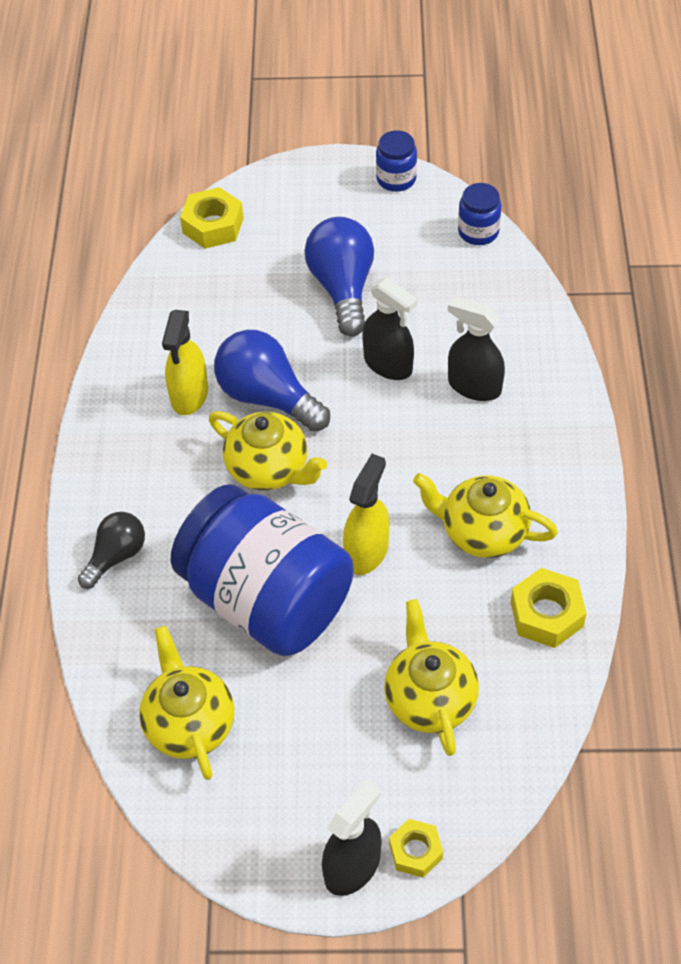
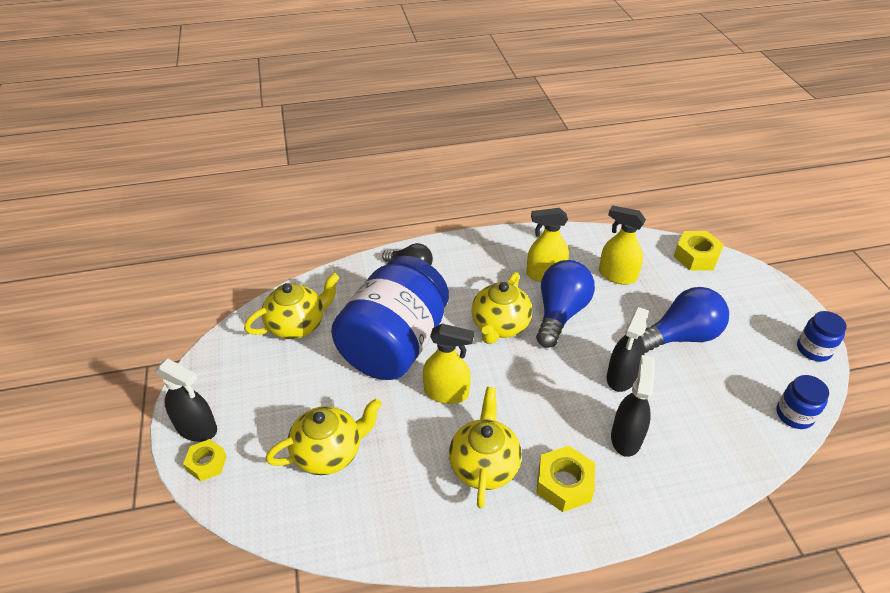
camera: 75 degrees right, 10 degrees down
yellow nut [511,568,587,648] -> yellow nut moved to [536,446,595,512]
none -> yellow spray bottle [599,205,646,285]

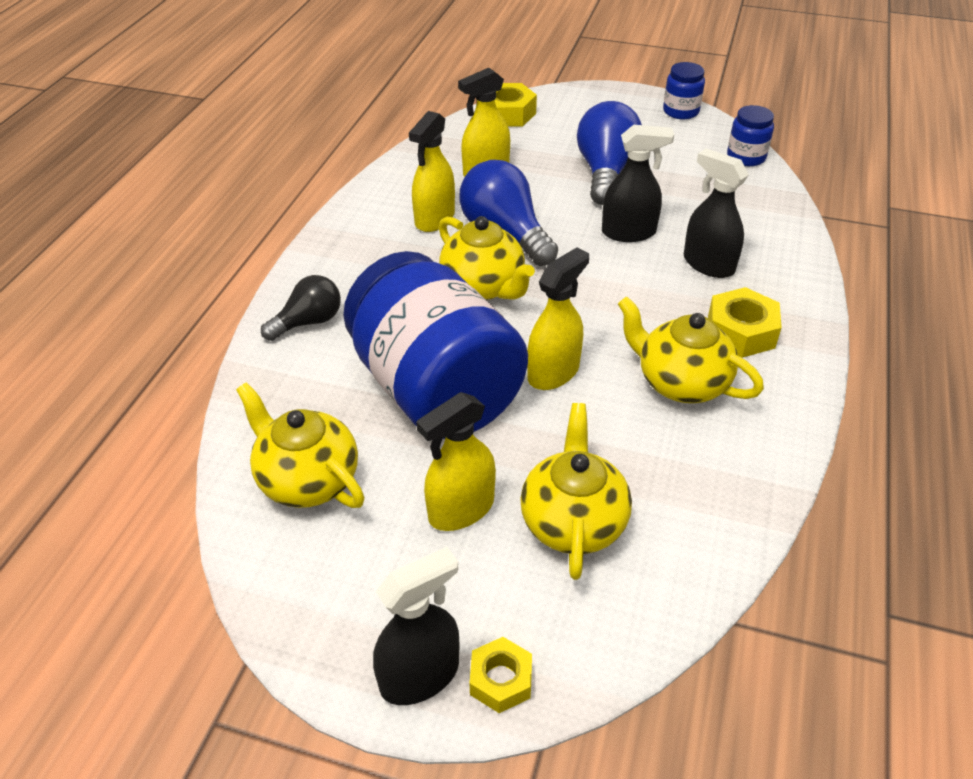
camera: 60 degrees left, 0 degrees up
yellow teapot [244,273,339,339] -> yellow teapot turned 45 degrees counterclockwise [236,382,365,508]
black spray bottle [607,307,649,392] -> black spray bottle turned 60 degrees counterclockwise [602,125,674,242]
none -> yellow spray bottle [416,392,496,531]

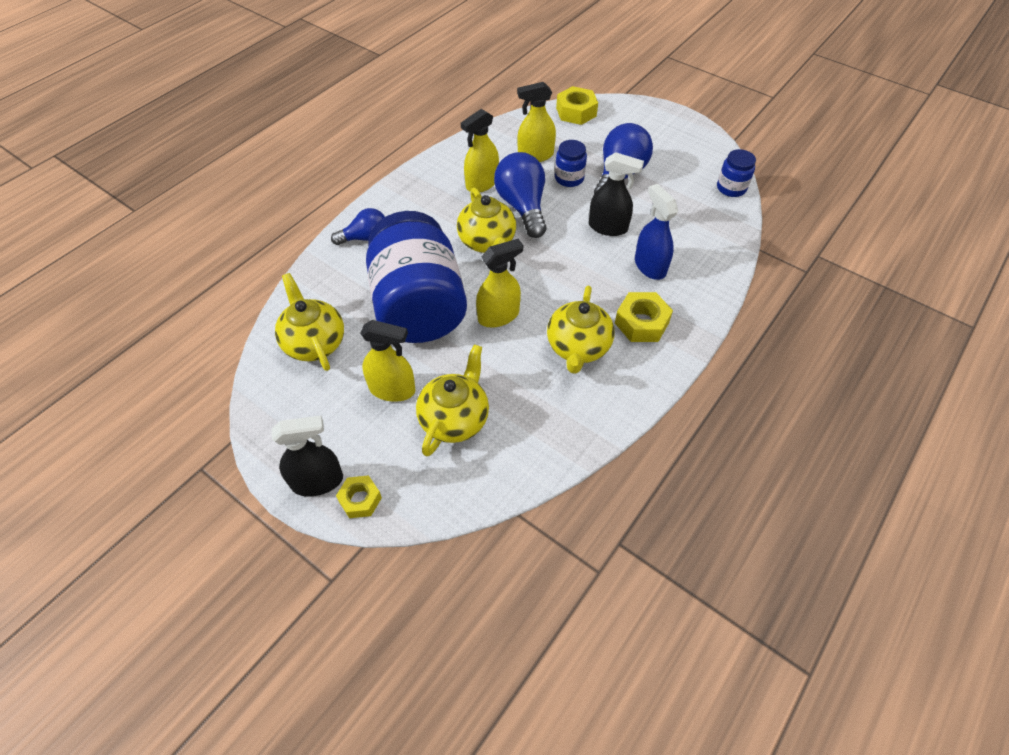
camera: 20 degrees right, 10 degrees up
black light bulb [261,275,341,341] -> blue light bulb [331,208,385,245]
yellow spray bottle [416,392,496,531] -> yellow spray bottle turned 150 degrees counterclockwise [360,320,416,402]
yellow teapot [618,297,764,403] -> yellow teapot turned 135 degrees counterclockwise [547,286,614,374]
blue jar [663,62,705,119] -> blue jar moved to [555,140,587,187]
black spray bottle [684,149,749,278] -> blue spray bottle [635,184,678,280]

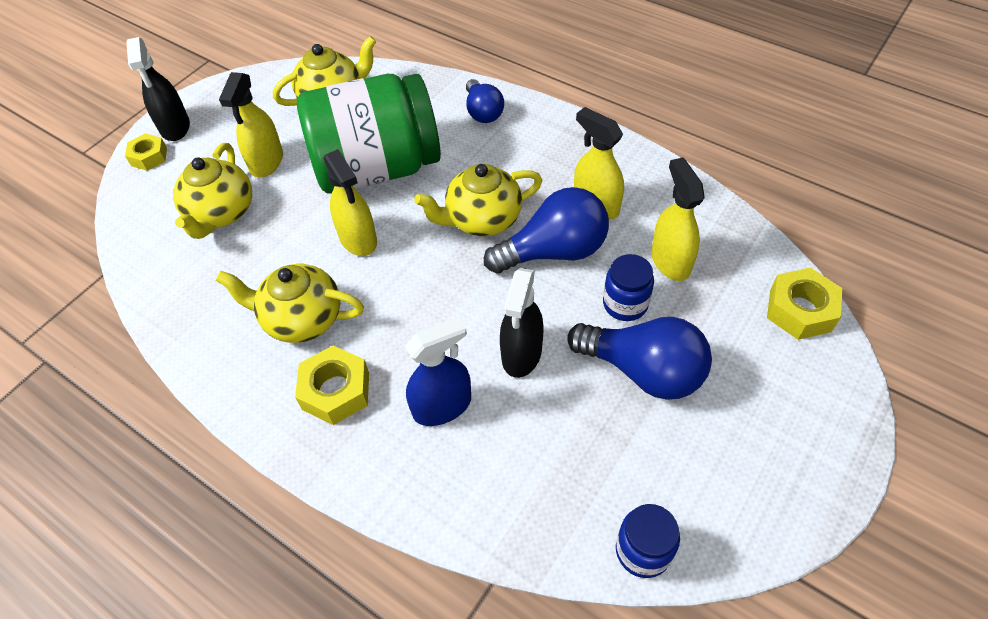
camera: 90 degrees right, 0 degrees up
blue jar [366,211,467,343] -> green jar [297,74,441,194]
yellow teapot [416,344,489,456] -> yellow teapot turned 75 degrees clockwise [173,143,252,239]

